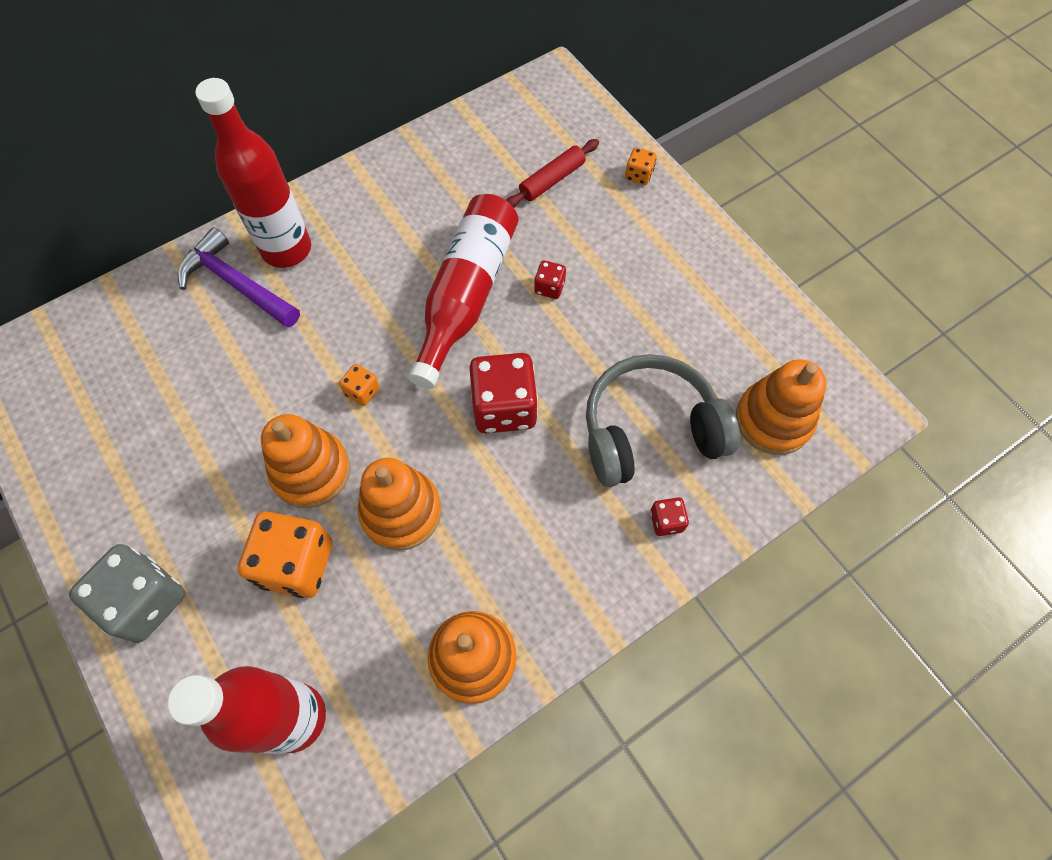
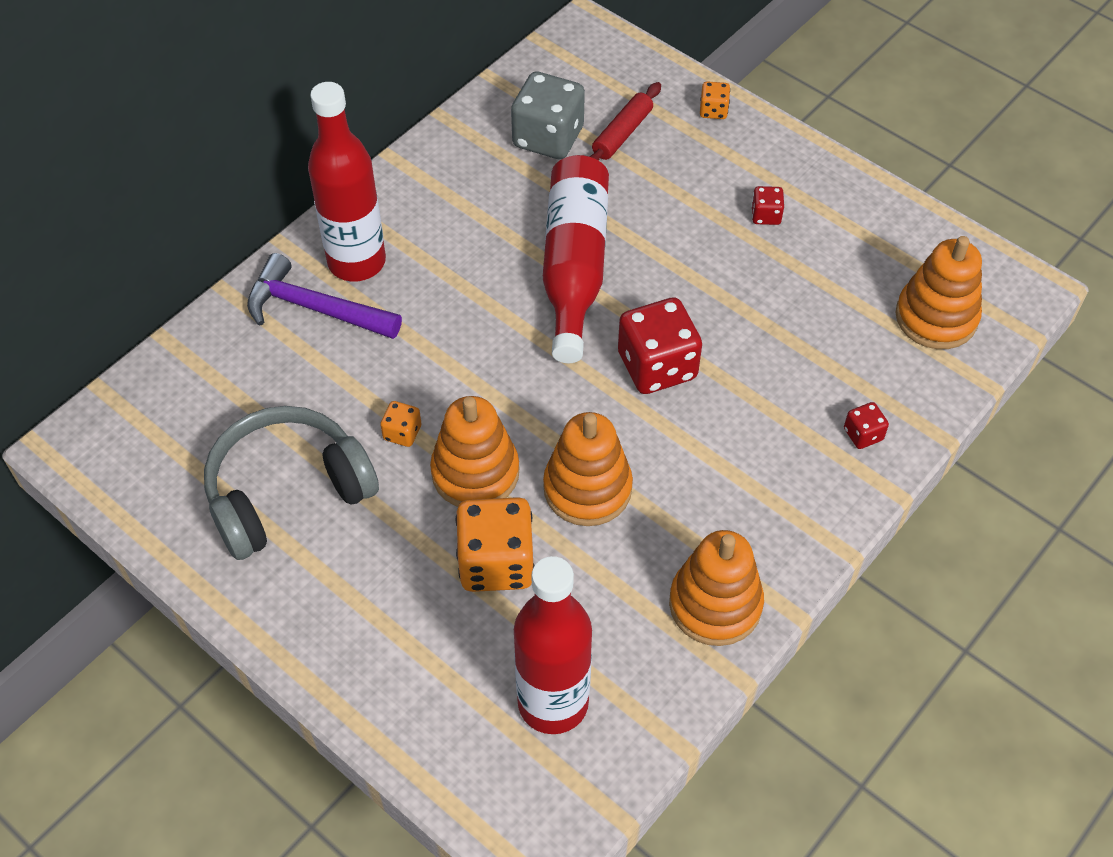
camera: 15 degrees left, 10 degrees down
grey dice [69,544,185,643] -> grey dice moved to [511,71,585,160]
orange dice [339,364,380,406] -> orange dice moved to [380,401,421,447]
red dice [534,261,566,299] -> red dice moved to [751,186,784,225]
grey headphones [586,354,740,487] -> grey headphones moved to [204,406,379,560]

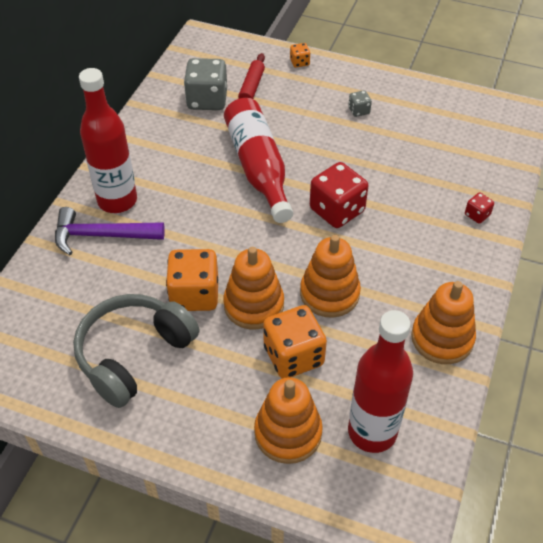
camera: 20 degrees left, 5 degrees down
orange dice [380,401,421,447] -> orange dice [166,249,218,311], size x2.12
red dice [751,186,784,225] -> grey dice [348,90,372,117]
orange stacking toy [896,236,982,349] -> orange stacking toy moved to [254,377,323,464]

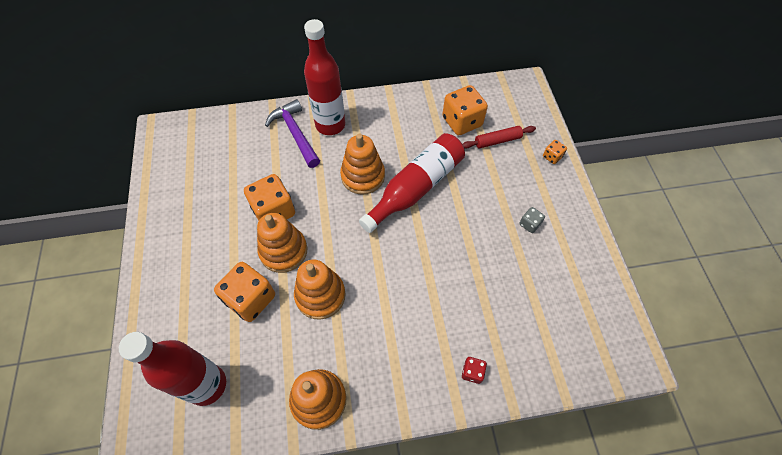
camera: 60 degrees right, 10 degrees up
grey headphones [73,294,199,408] -> none
grey dice [184,58,227,110] -> orange dice [442,85,488,135]
orange stacking toy [254,377,323,464] -> orange stacking toy moved to [340,134,385,195]
red dice [310,162,368,228] -> none

